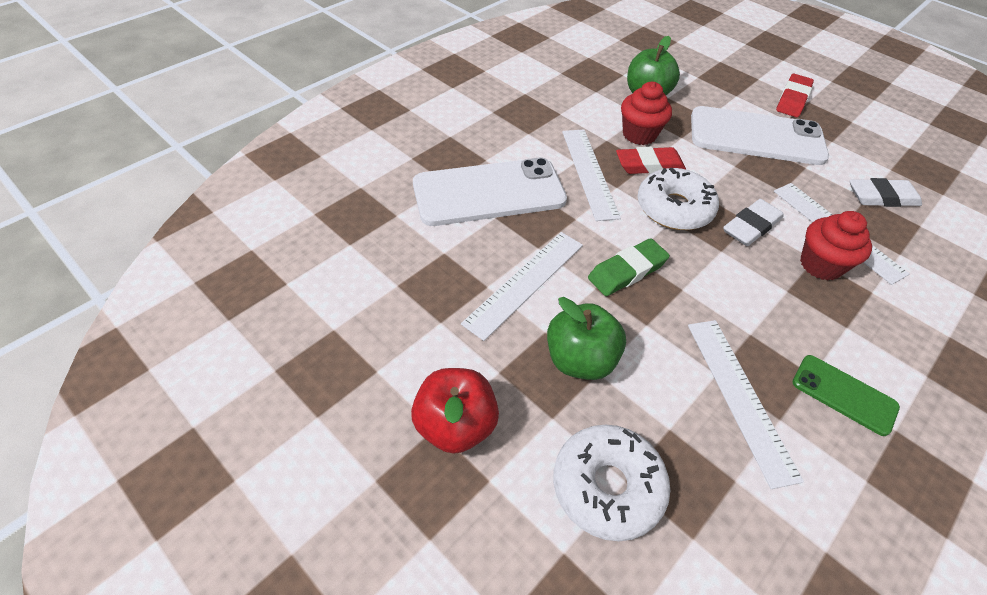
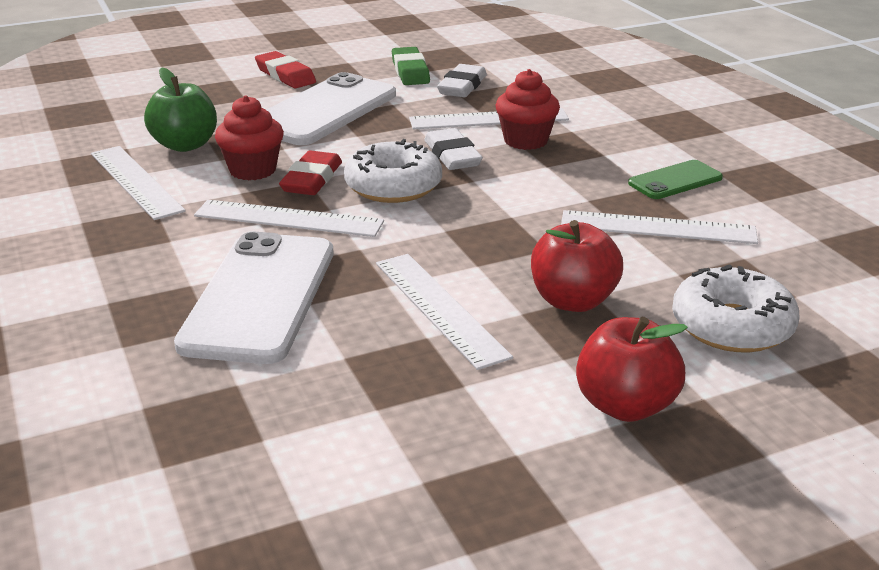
camera: 65 degrees left, 20 degrees down
green apple [547,297,626,380] -> red apple [531,220,623,312]
green eraser [588,238,670,296] -> green eraser moved to [392,47,430,85]
none -> white ruler [91,146,185,220]

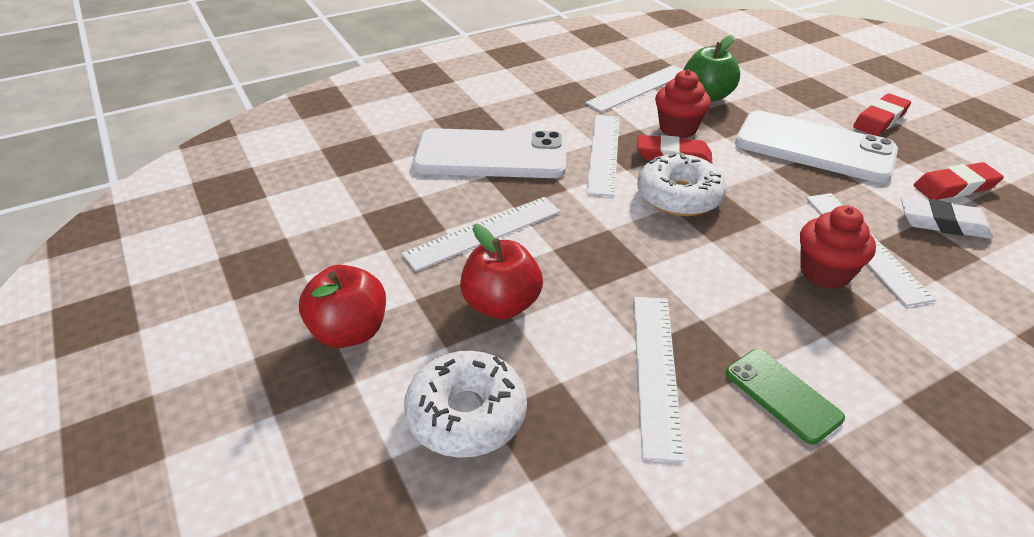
camera: 85 degrees right, 10 degrees up
green eraser [392,47,430,85] -> red eraser [914,162,1004,200]
white eraser [424,128,483,170] -> none

